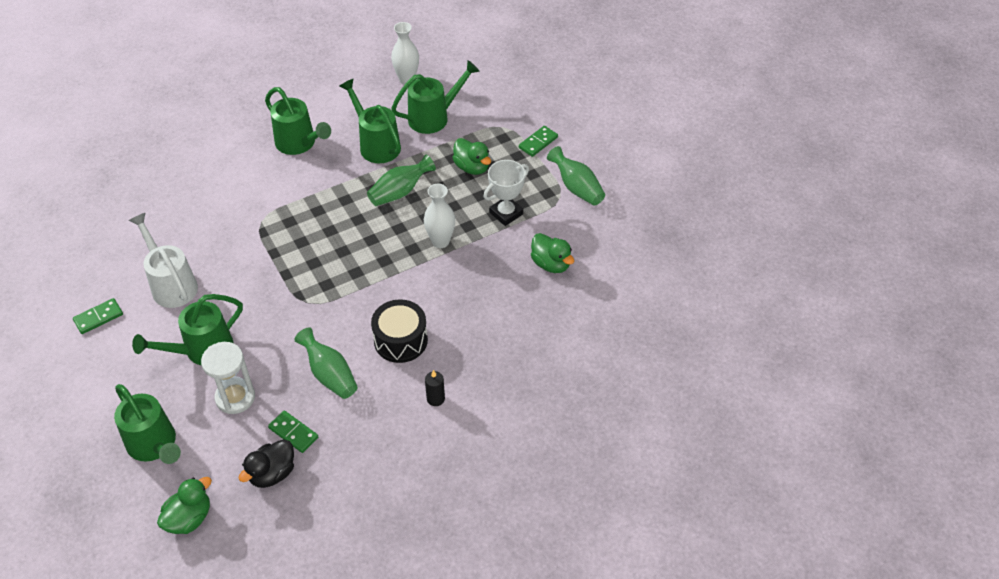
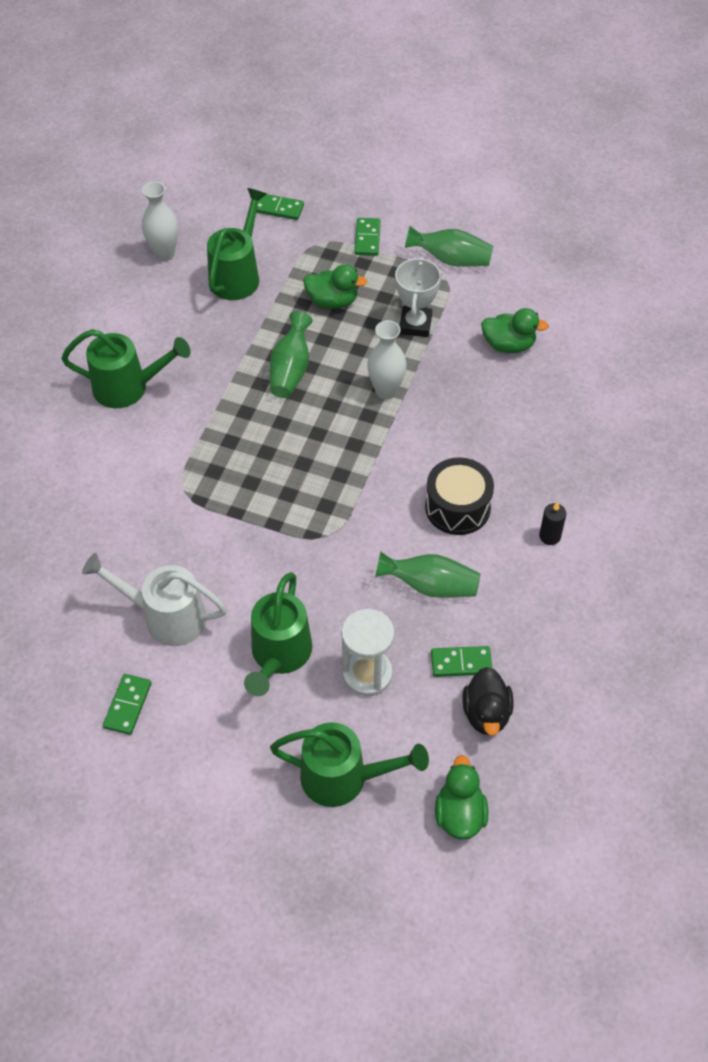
camera: 40 degrees left, 5 degrees up
green watering can [339,79,401,163] -> none
none -> green domino [256,194,304,220]

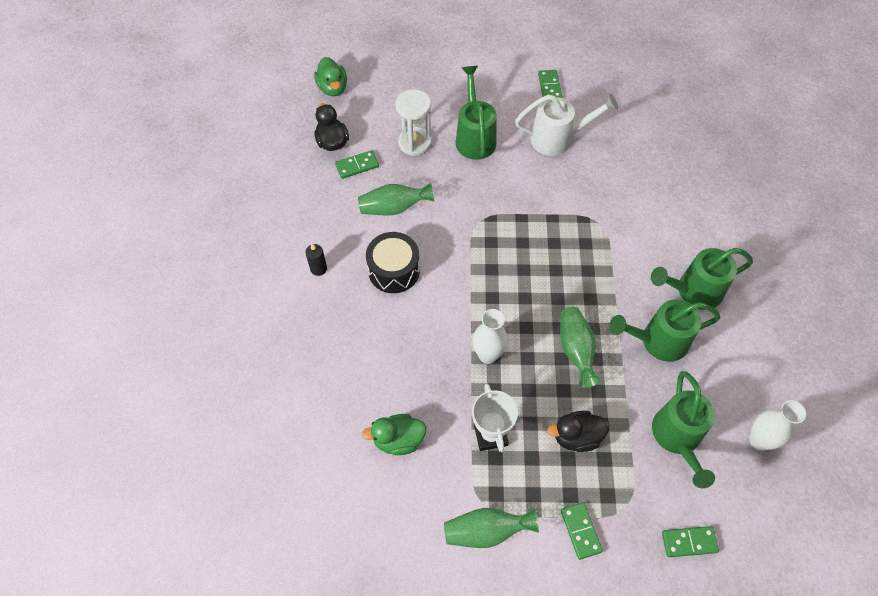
camera: 160 degrees right, 5 degrees up
green watering can [270,722,429,807] -> green watering can moved to [609,299,720,362]
green duck [303,264,368,309] -> black duck [547,411,609,452]

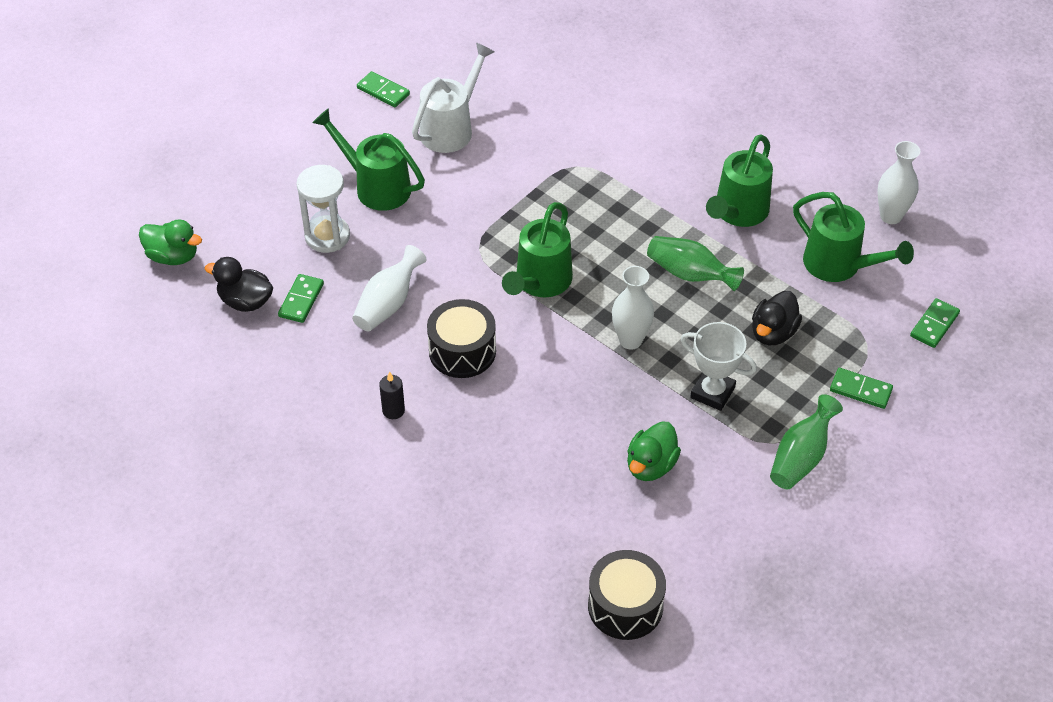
camera: 50 degrees left, 10 degrees down
green vase [358,183,434,216] -> white vase [352,245,427,331]
green watering can [651,248,753,310] -> green watering can moved to [502,202,573,298]
none -> black drum [588,550,666,640]

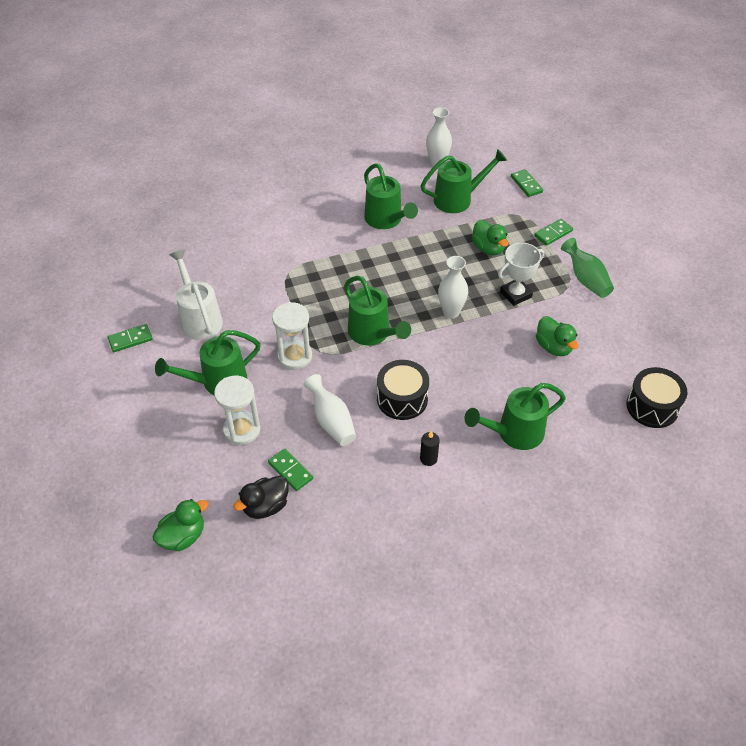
camera: 60 degrees left, 0 degrees up
green vase [647,236,744,291] -> none
black duck [752,291,802,345] -> green duck [471,220,508,255]
none -> white hourglass [272,302,312,370]
none -> green watering can [465,383,566,450]

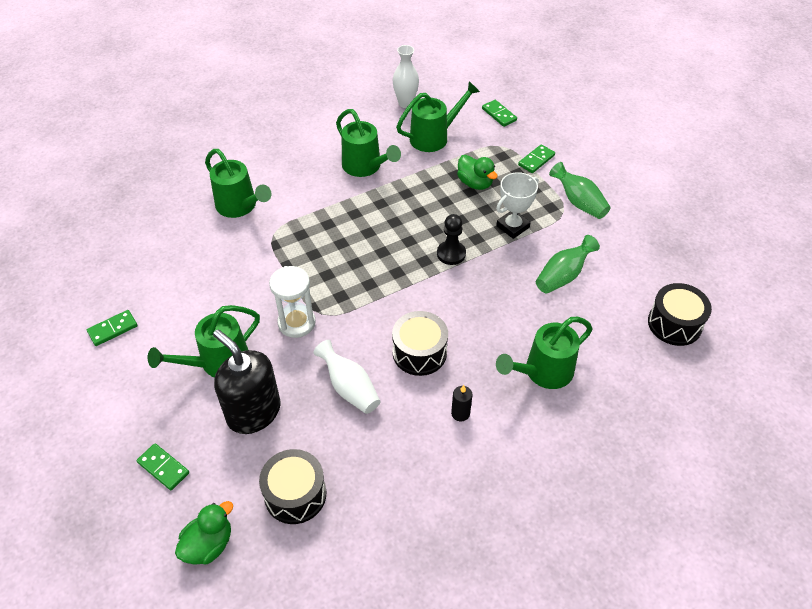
camera: 10 degrees left, 0 degrees up
white watering can [169,249,223,340] -> none
white hourglass [214,376,261,445] -> black soap dispenser [213,330,281,434]
black duck [233,476,289,519] -> black drum [259,449,326,524]
green domino [268,449,313,491] -> green domino moved to [137,443,189,490]
green watering can [344,276,411,345] -> green watering can moved to [205,149,272,218]
white vase [438,256,468,319] -> black pawn [437,214,466,265]
green duck [536,316,579,356] -> green vase [536,235,600,294]

